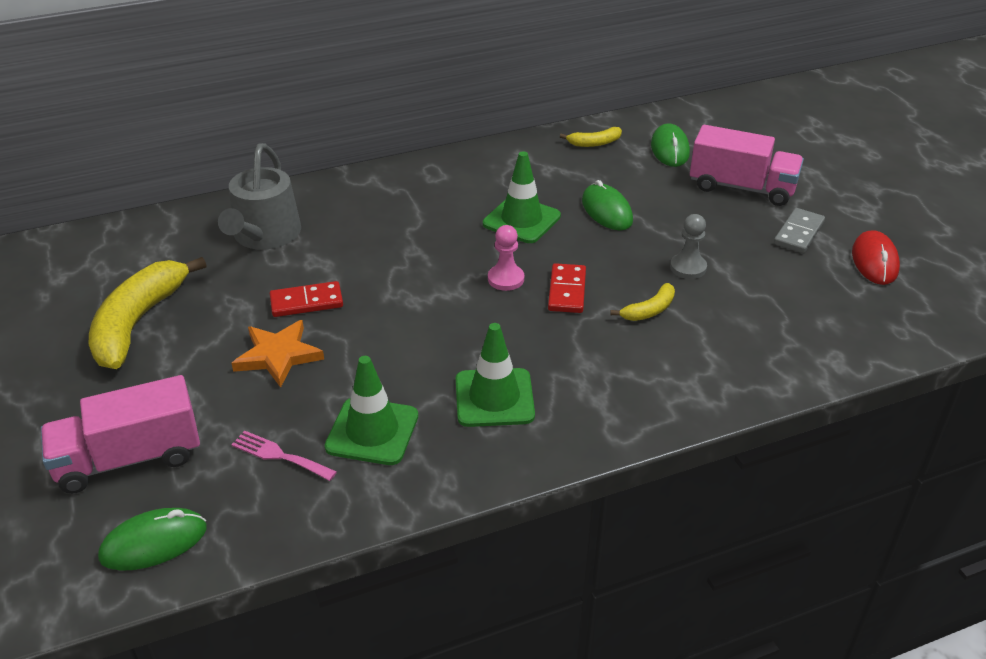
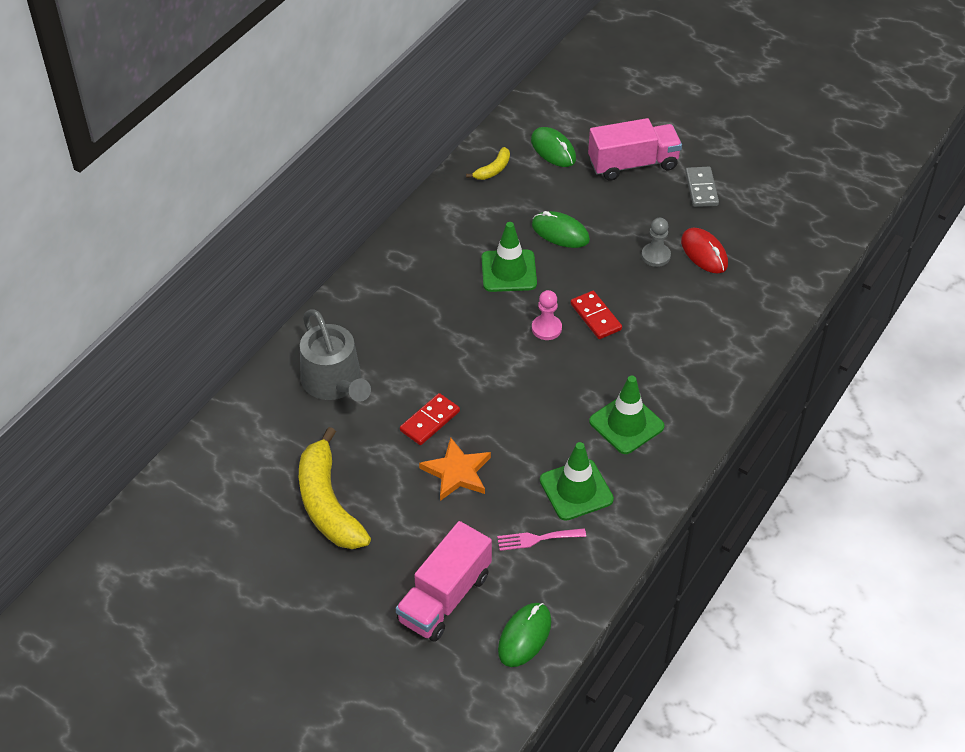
camera: 35 degrees left, 10 degrees up
yellow banana [610,283,675,321] -> none
red mouse [852,230,900,285] -> red mouse moved to [681,228,728,273]

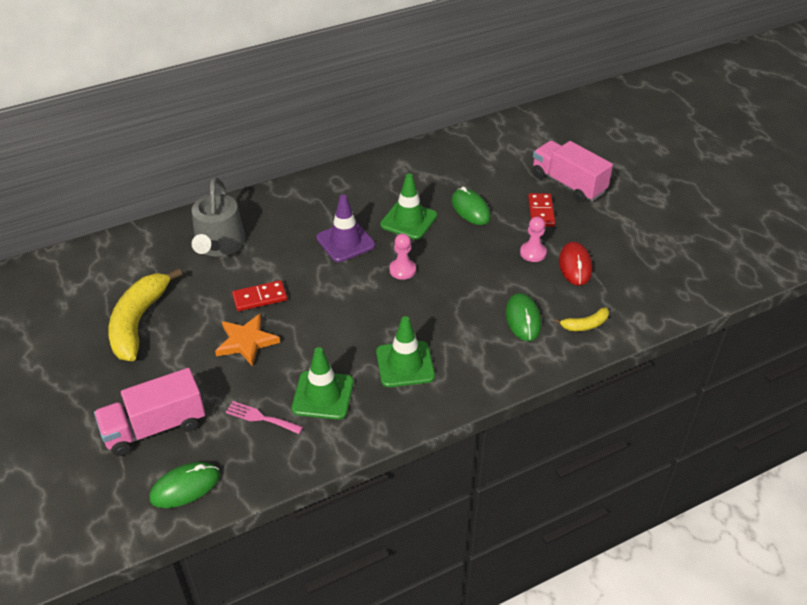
camera: 30 degrees right, 5 degrees down
yellow banana [466,147,510,180] -> yellow banana moved to [554,307,609,331]
green mouse [531,127,576,167] -> green mouse moved to [506,293,541,341]
red domino [571,291,622,339] -> red domino moved to [528,193,555,227]
pink truck [588,118,682,181] -> pink truck turned 150 degrees counterclockwise [532,141,613,202]
grey pawn [641,218,671,267] -> pink pawn [520,217,547,262]
grey domino [685,167,719,207] -> none
none -> purple traffic cone [316,194,375,262]

